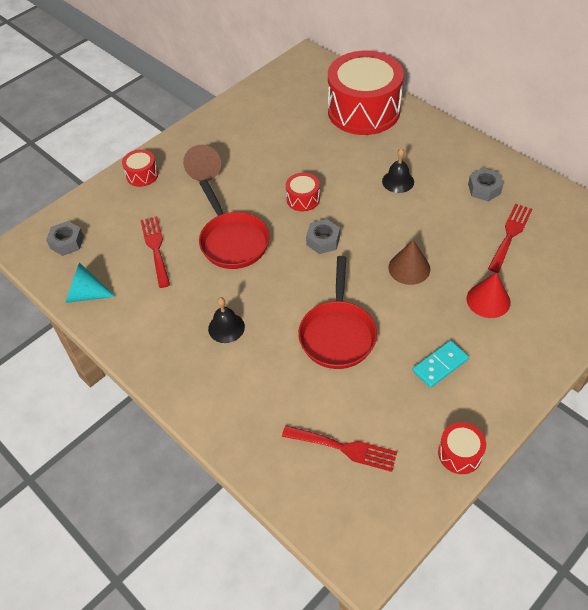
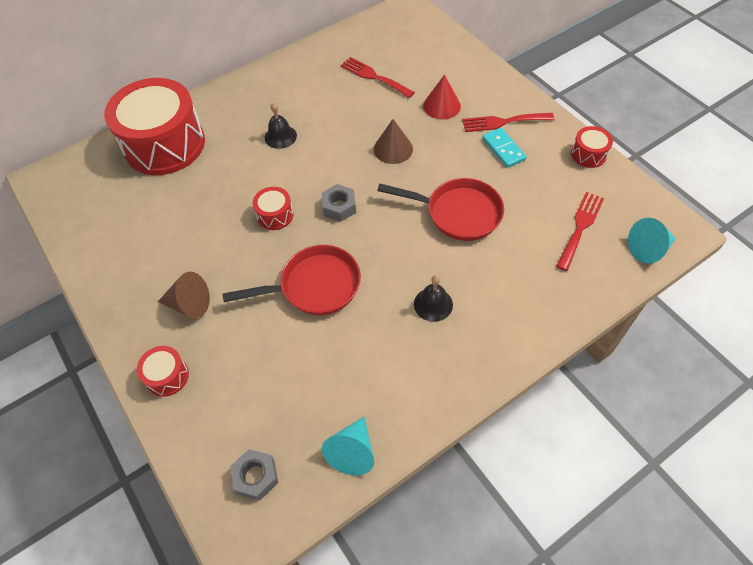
camera: 80 degrees left, 5 degrees up
red fork [140,216,170,288] -> red fork moved to [462,113,554,132]
grey nut [468,168,503,201] -> none
none -> turquoise cone [628,218,676,264]

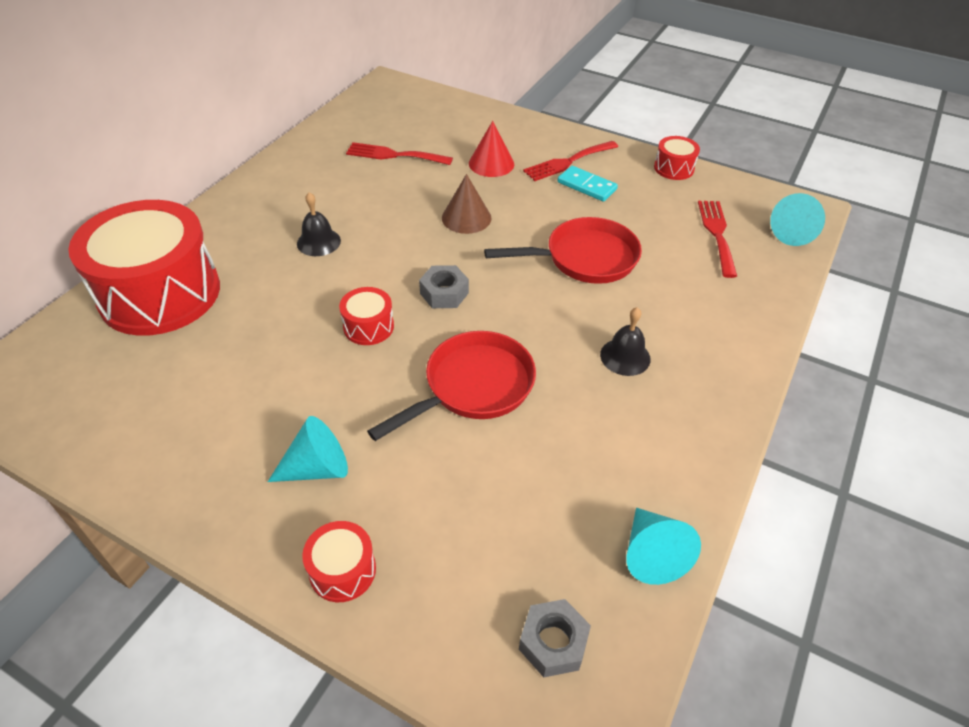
camera: 30 degrees left, 10 degrees down
brown cone [158,272,210,318] -> turquoise cone [268,416,348,482]

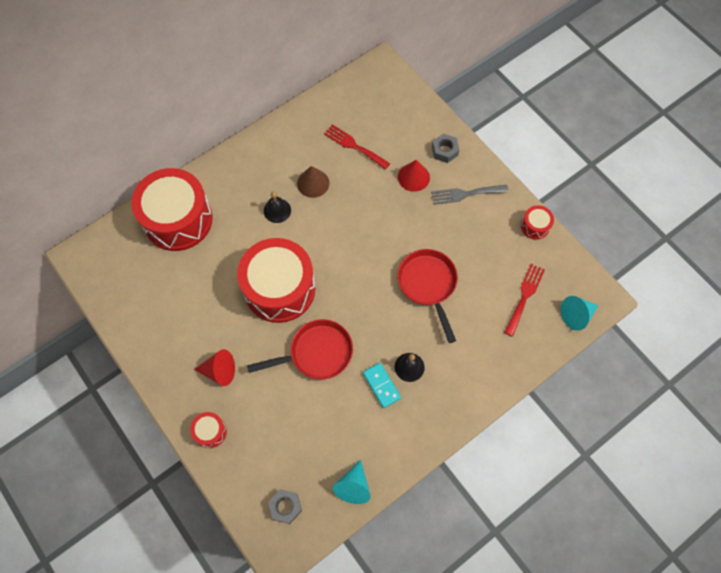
camera: 25 degrees right, 20 degrees up
turquoise cone [268,416,348,482] -> red cone [194,349,235,386]
red drum [339,287,394,345] -> red drum [237,238,315,323], size x2.39
grey nut [419,265,469,308] -> grey nut moved to [432,133,459,163]
brown cone [442,174,492,234] -> brown cone moved to [297,166,329,198]
red pan [484,217,642,284] -> red pan turned 120 degrees counterclockwise [397,249,458,343]
red fork [523,141,618,181] -> grey fork [431,185,509,205]
turquoise domino [558,166,618,202] -> turquoise domino moved to [363,363,401,408]

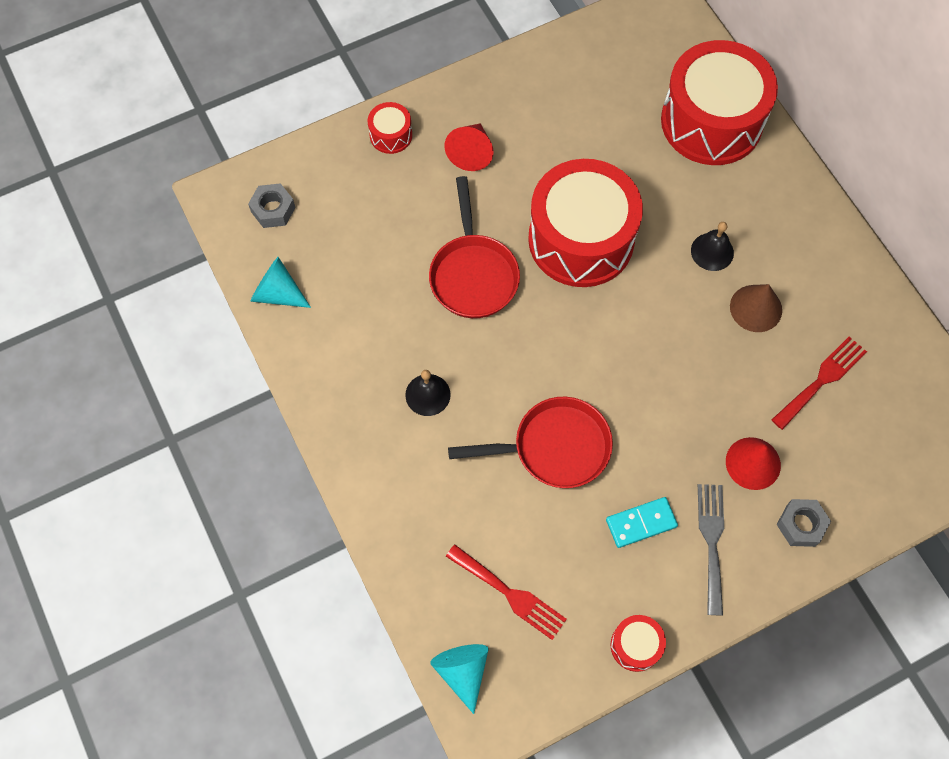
camera: 100 degrees right, 0 degrees up
turquoise domino [363,363,401,408] -> turquoise domino moved to [606,497,678,548]

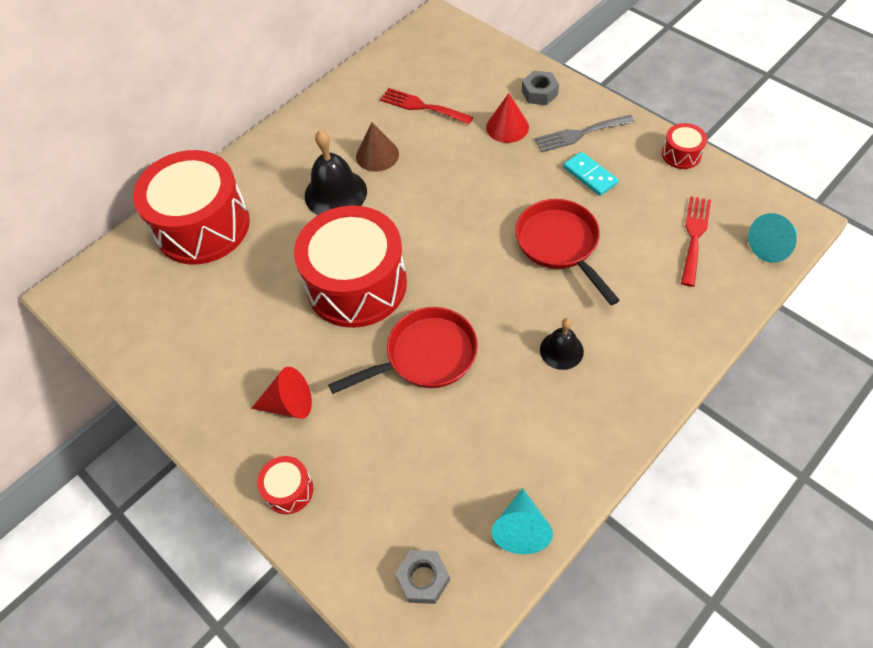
camera: 105 degrees left, 10 degrees down
black bell [691,222,734,271] -> black bell [305,130,367,215], size x1.68

